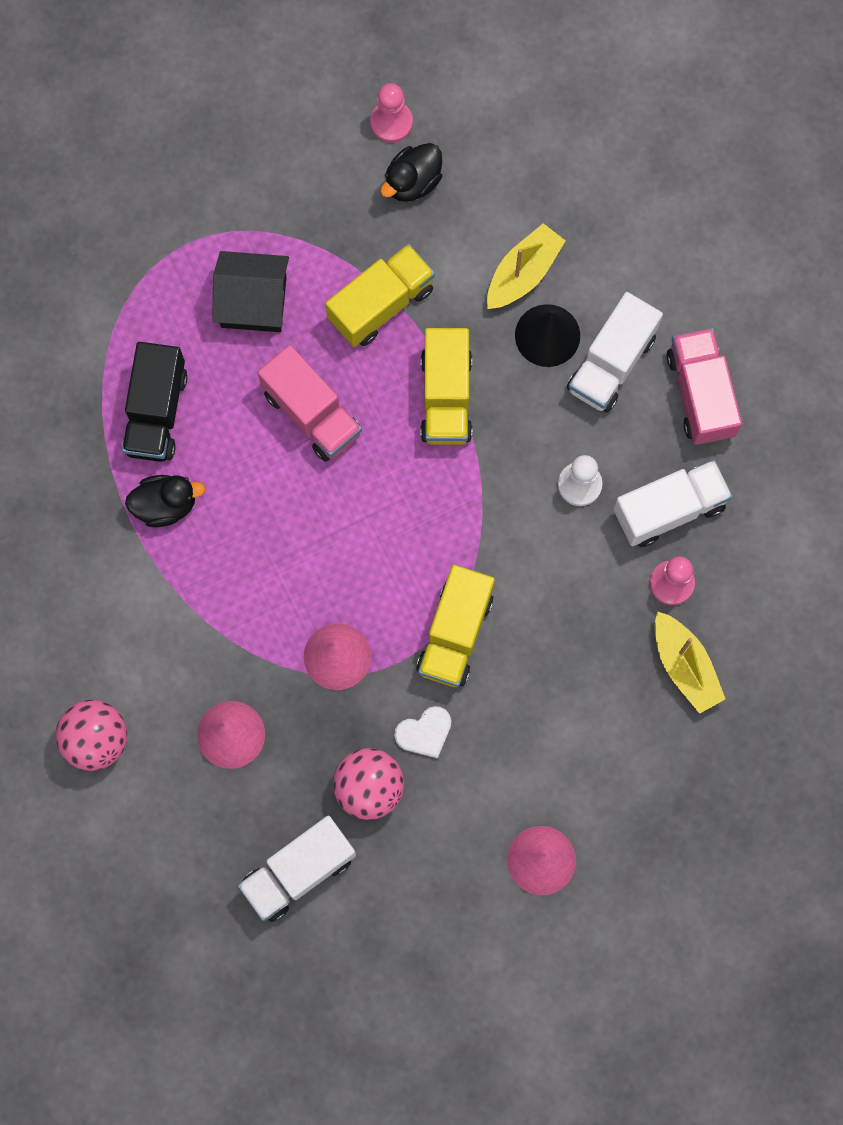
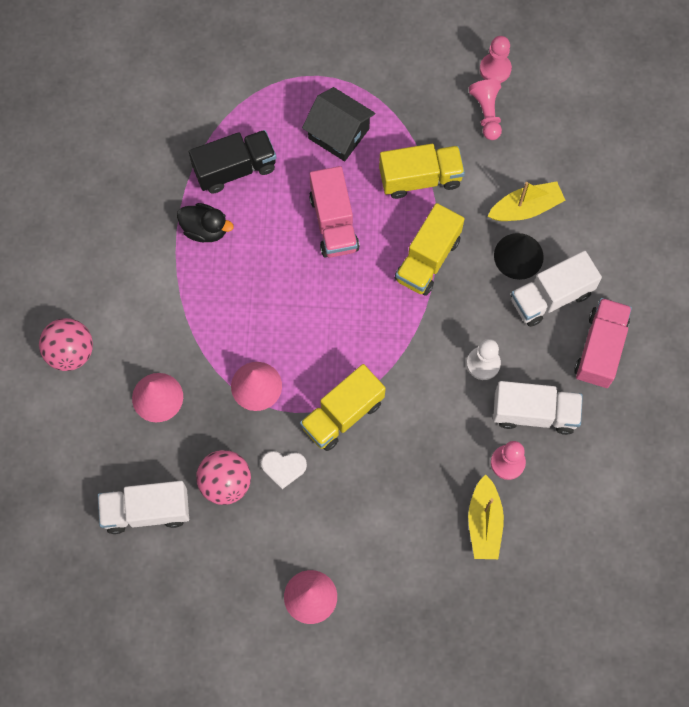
camera: 30 degrees right, 5 degrees down
black truck [122,342,188,462] -> black truck turned 150 degrees counterclockwise [189,130,276,194]
black duck [380,143,442,202] -> pink pawn [469,79,502,140]

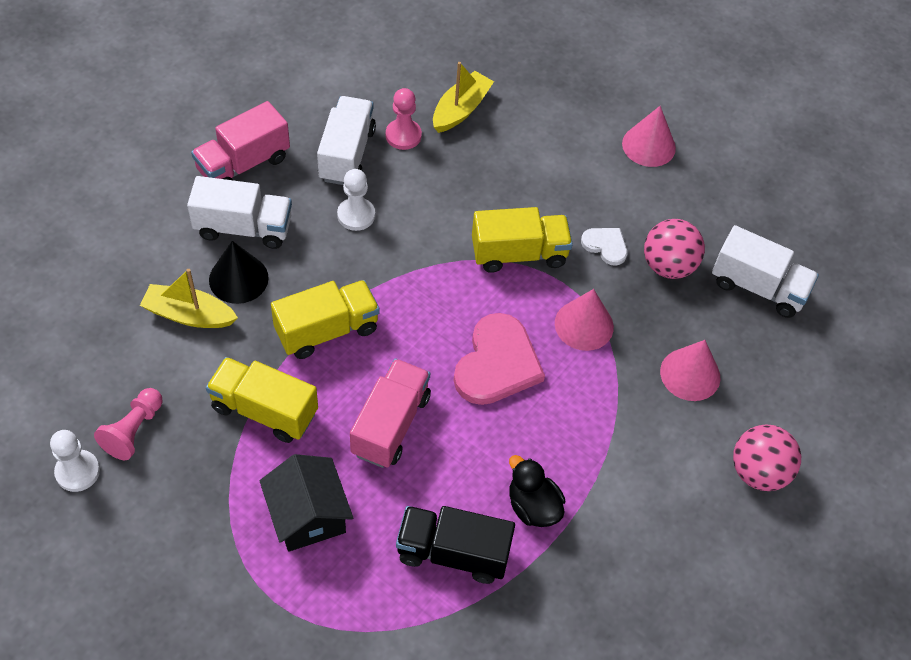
camera: 150 degrees left, 15 degrees down
pink pawn [480,36,512,83] -> white pawn [50,430,100,492]
white truck [493,381,583,435] -> white truck turned 60 degrees clockwise [317,96,376,185]
none -> pink heart [454,313,545,405]

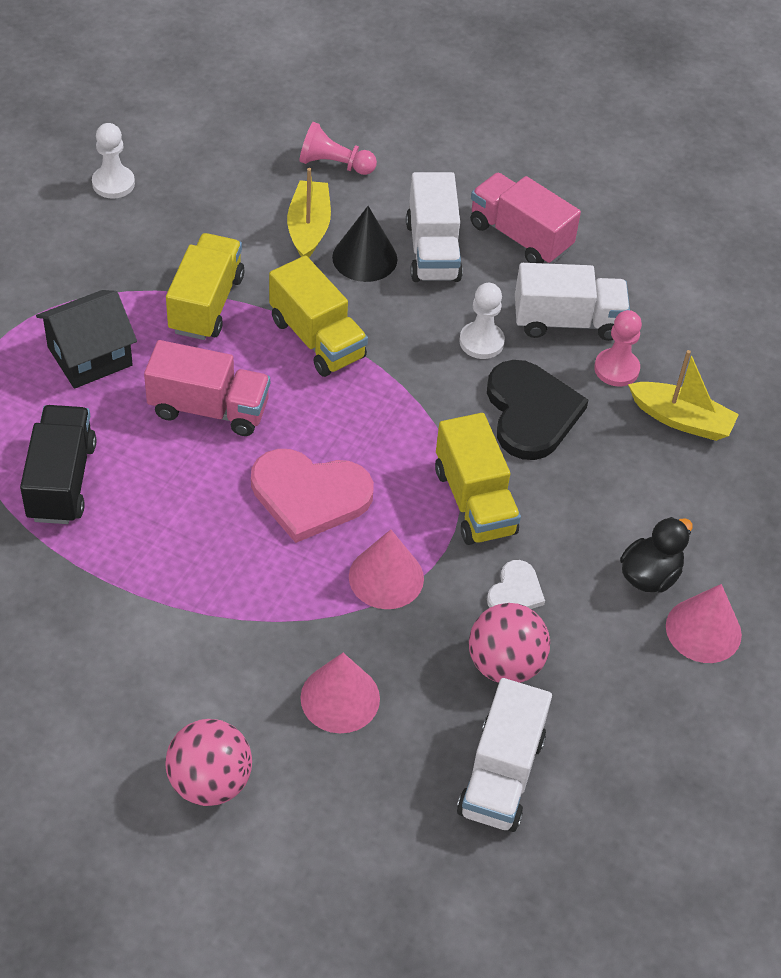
camera: 80 degrees right, 5 degrees down
pink pawn [94,388,162,460] -> pink pawn moved to [299,122,377,175]
black duck [509,455,565,527] -> black duck moved to [620,517,693,593]
none -> black heart [487,360,588,460]

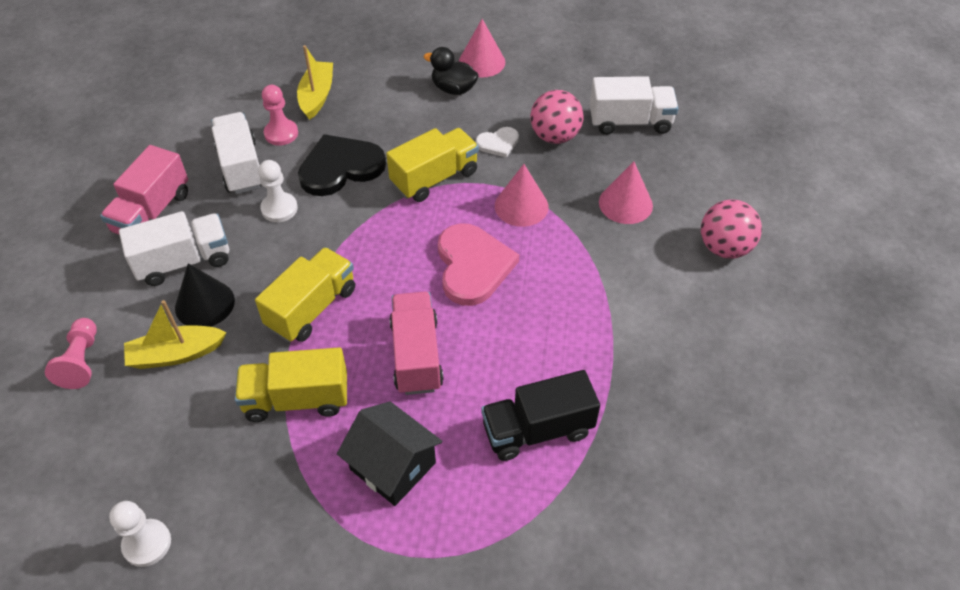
camera: 105 degrees left, 0 degrees up
white heart [487,560,545,609] -> white heart turned 150 degrees clockwise [476,127,519,158]

